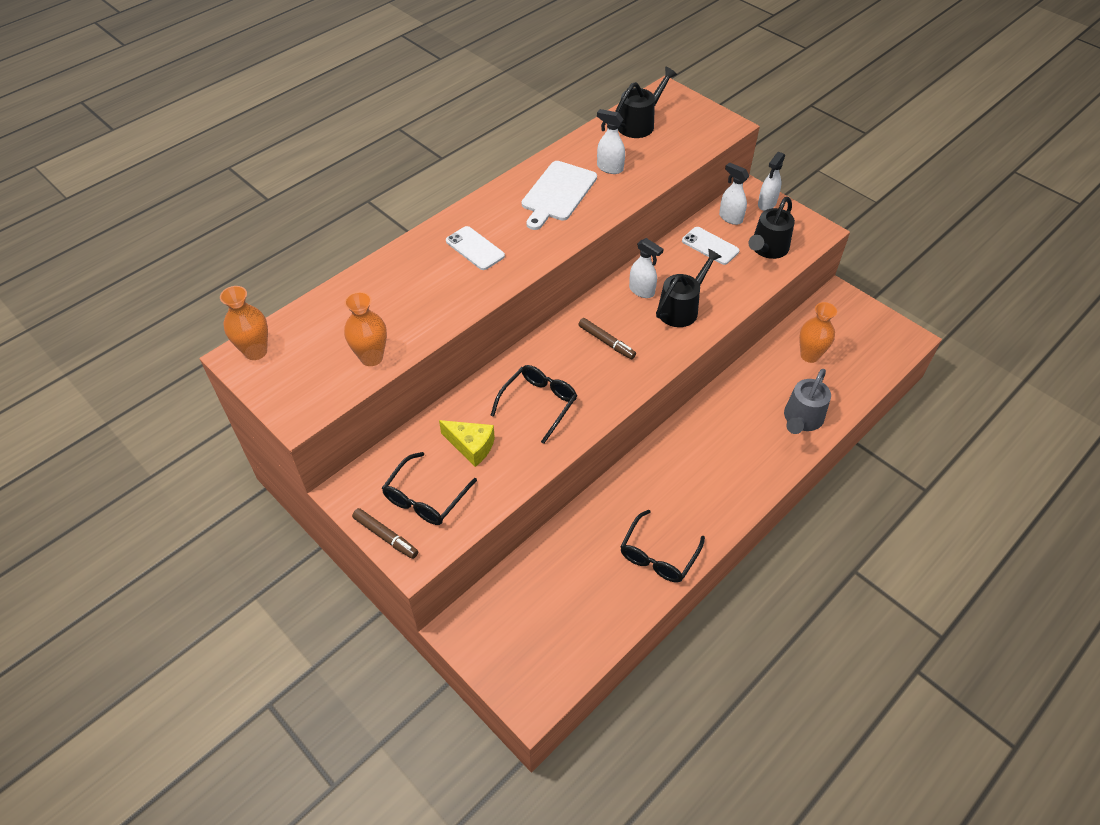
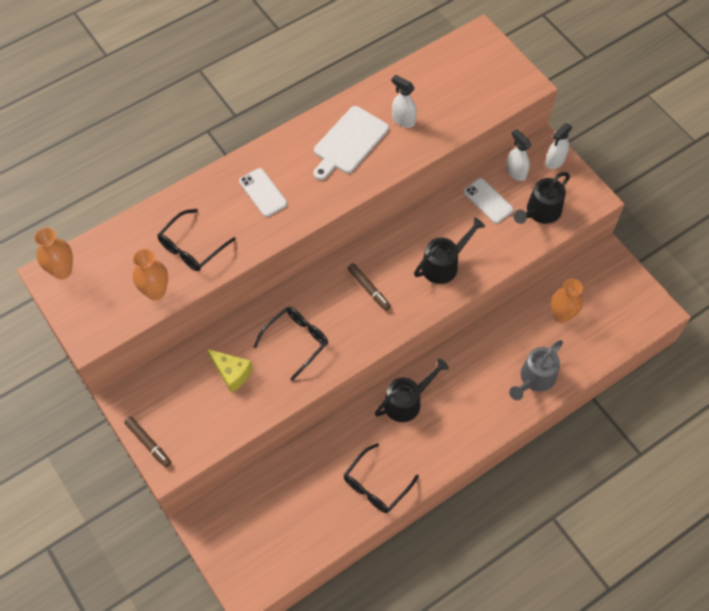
camera: 10 degrees right, 10 degrees up
black glasses [382,452,477,525] -> black glasses moved to [157,209,236,271]
black watering can [615,67,677,138] -> black watering can moved to [374,359,449,422]
white spray bottle [629,238,663,298] -> none

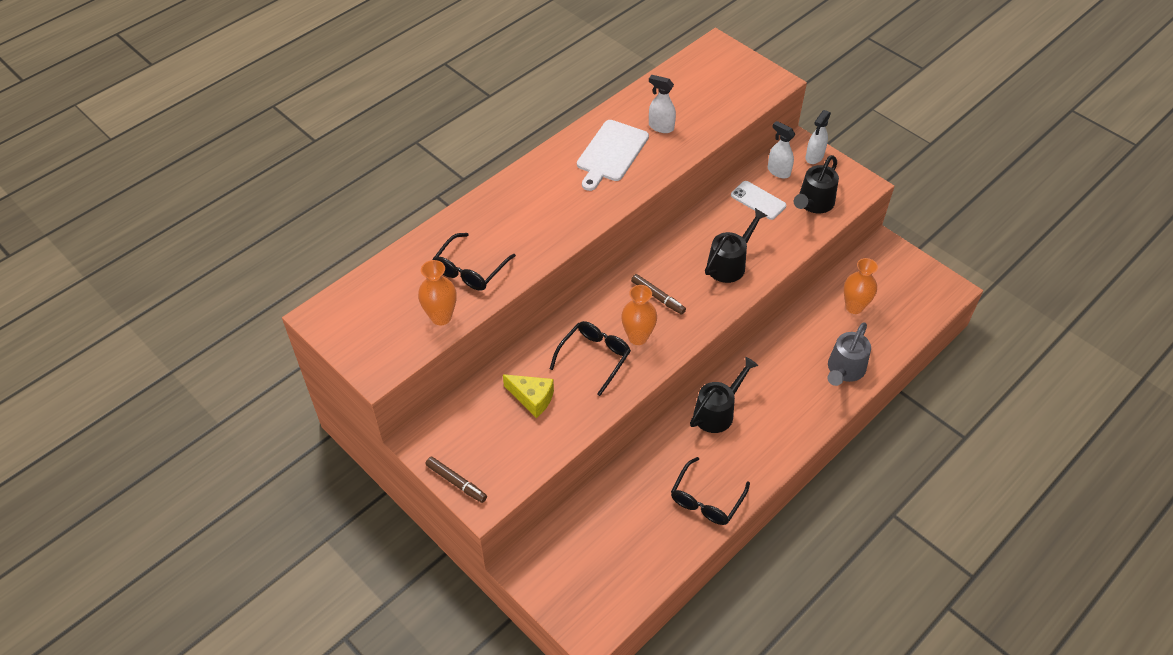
camera: 10 degrees left, 10 degrees down
orange vase [34,227,73,280] -> orange vase moved to [621,285,657,345]
white phone [239,168,287,217] -> none

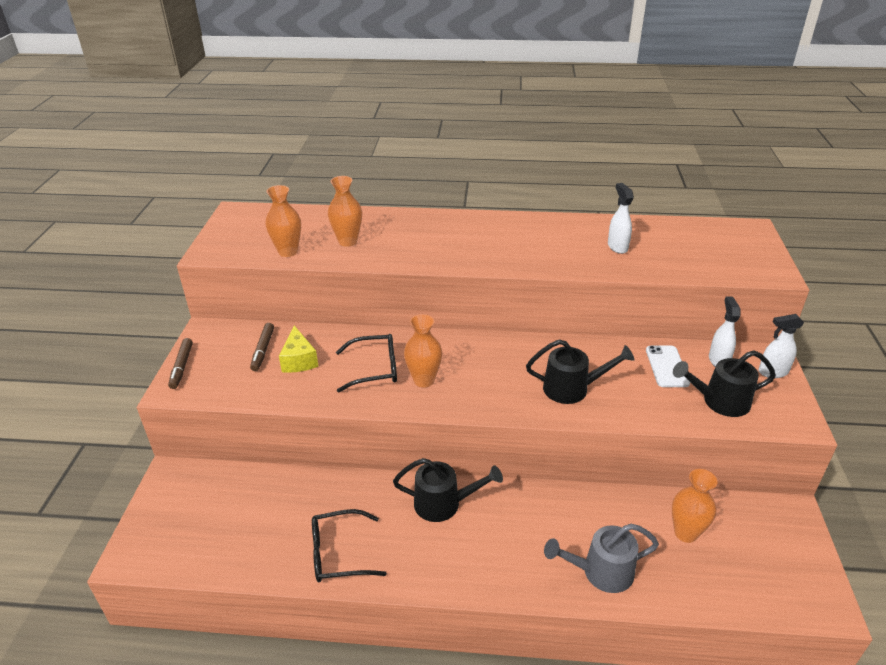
camera: 50 degrees right, 15 degrees down
black glasses [432,233,516,291] -> orange vase [328,176,362,247]
white cutting board [577,120,649,191] -> none
brown marker [631,274,686,315] -> brown marker moved to [250,323,274,371]

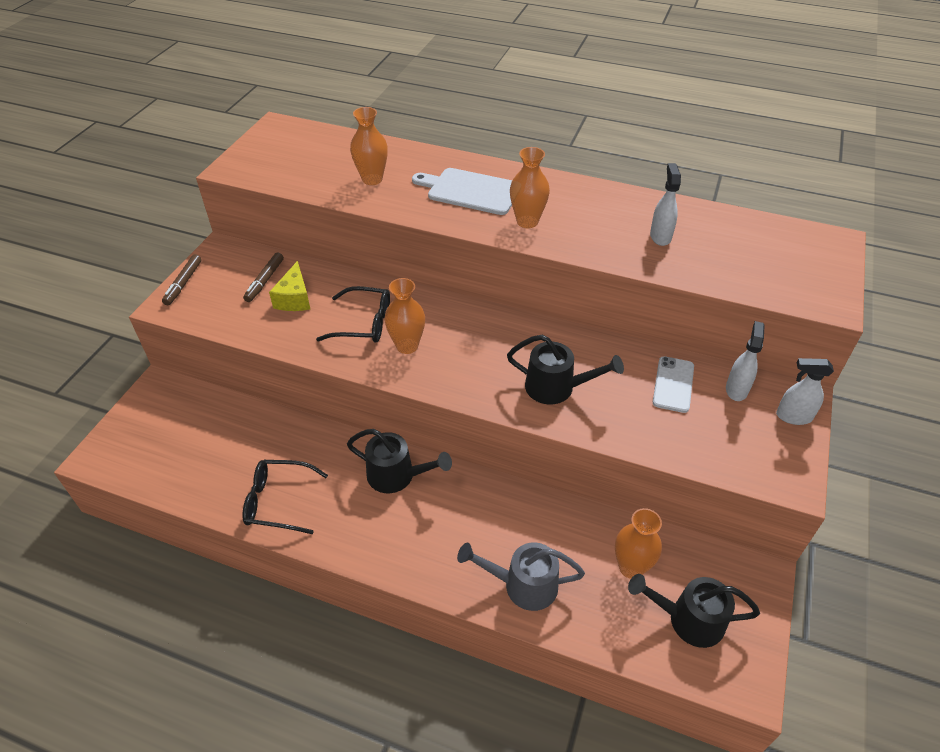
camera: 15 degrees right, 10 degrees up
orange vase [266,185,301,257] -> orange vase moved to [510,147,550,228]
black watering can [673,350,776,417] -> black watering can moved to [628,574,760,648]
none -> white cutting board [412,168,512,215]

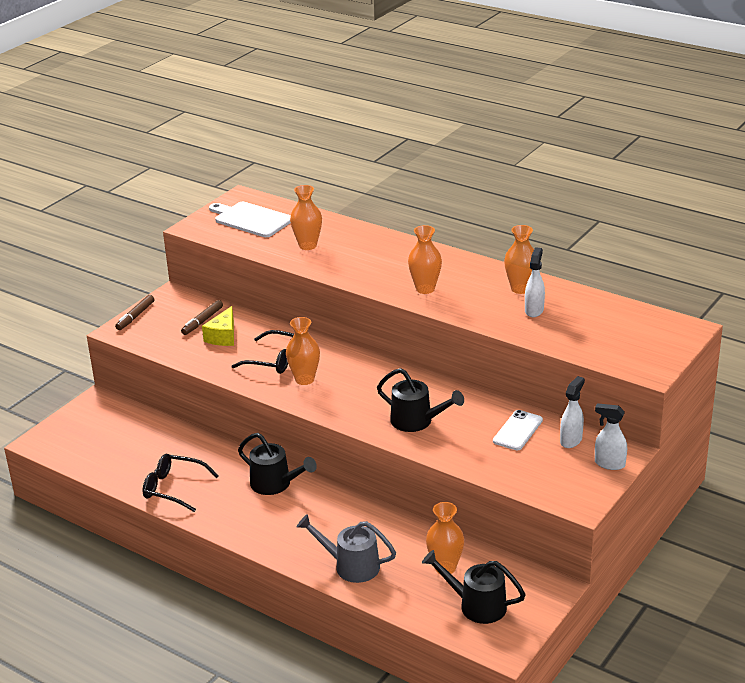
camera: 15 degrees right, 15 degrees down
white cutting board [412,168,512,215] -> white cutting board moved to [209,202,291,237]
none -> orange vase [504,225,534,294]

